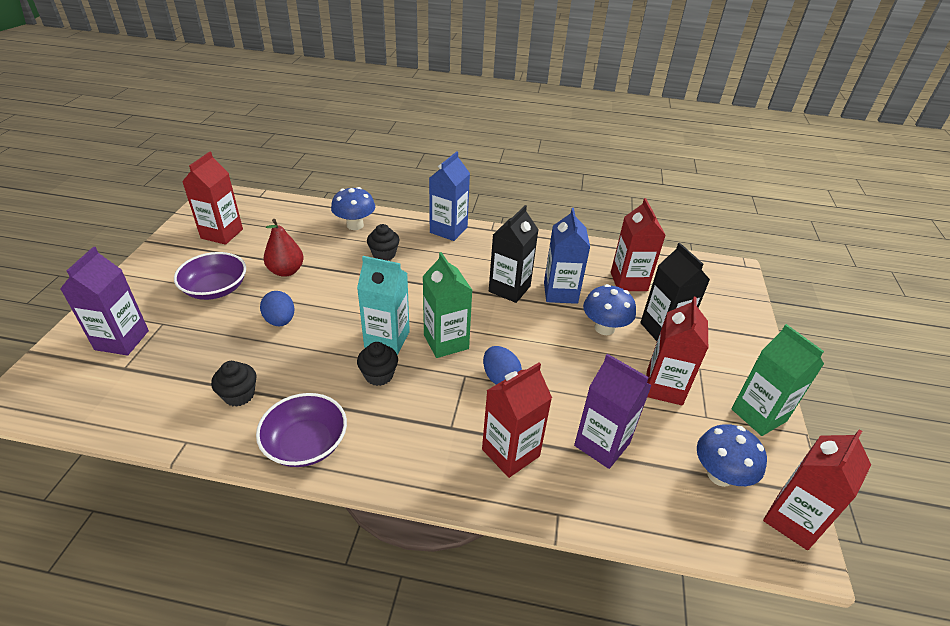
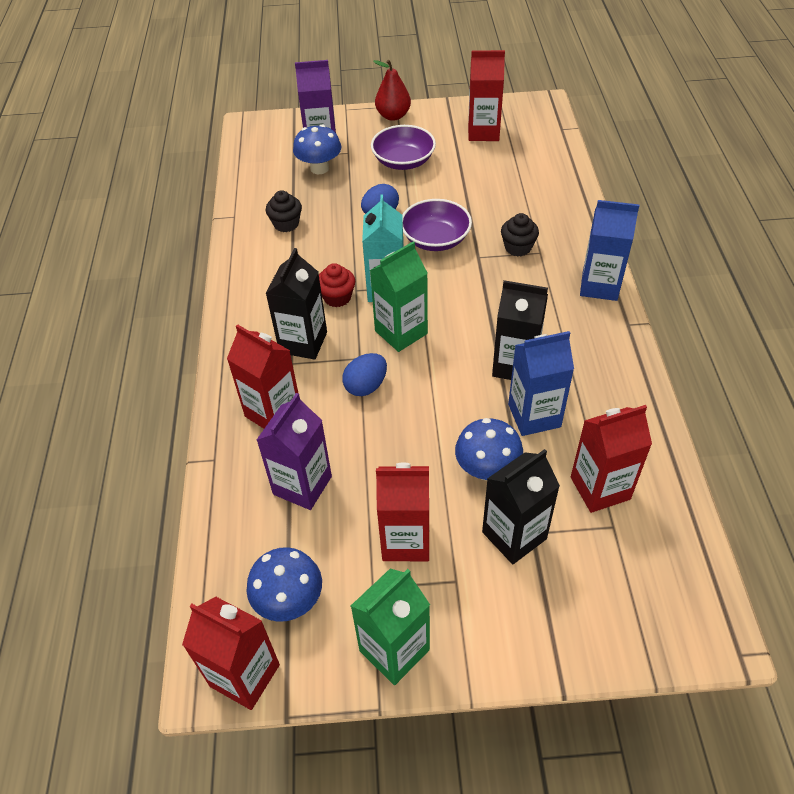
camera: 80 degrees right, 10 degrees up
purple bowl [256,393,347,467] -> purple bowl moved to [402,199,472,251]
red pear [264,219,304,277] -> red pear moved to [373,60,411,121]
blue mushroom [331,187,375,230] -> blue mushroom moved to [293,124,341,174]
black cupcake [357,342,398,386] -> red cupcake [319,263,355,307]
none -> black carton [266,248,327,360]

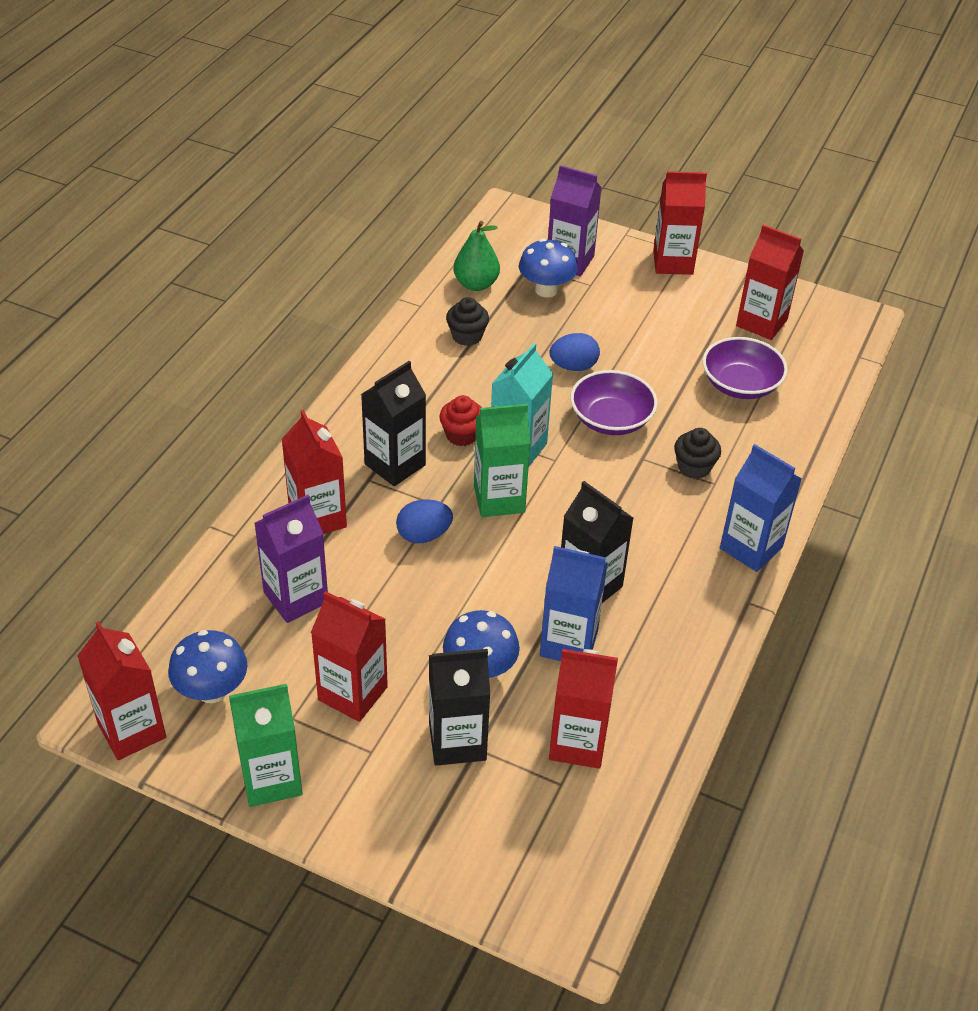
camera: 25 degrees right, 5 degrees down
purple bowl [371,125,436,170] -> purple bowl moved to [703,337,788,399]
red pear [373,60,411,121] -> red carton [653,171,707,275]
none -> green pear [453,221,500,291]

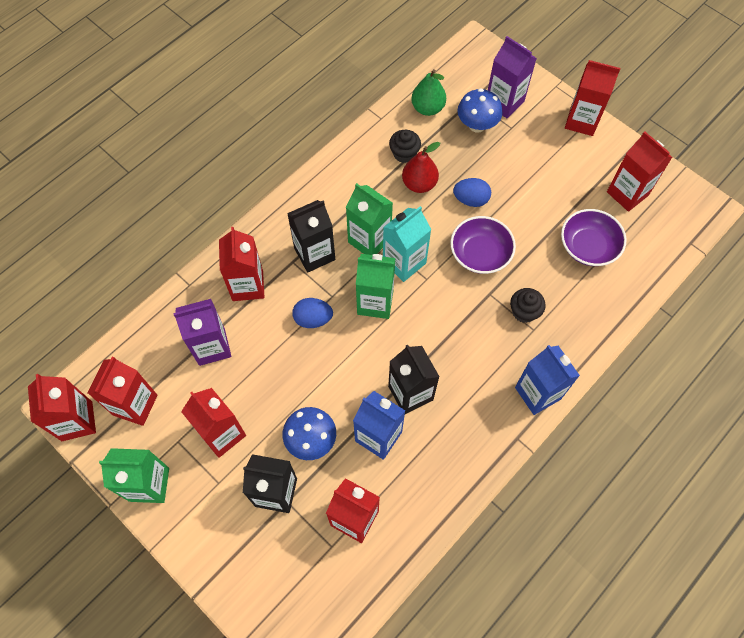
camera: 20 degrees right, 20 degrees up
blue mushroom [168,630,248,703] -> red carton [88,357,158,426]
red cupcake [439,395,482,446] -> green carton [346,183,393,255]
none -> red pear [402,142,440,193]

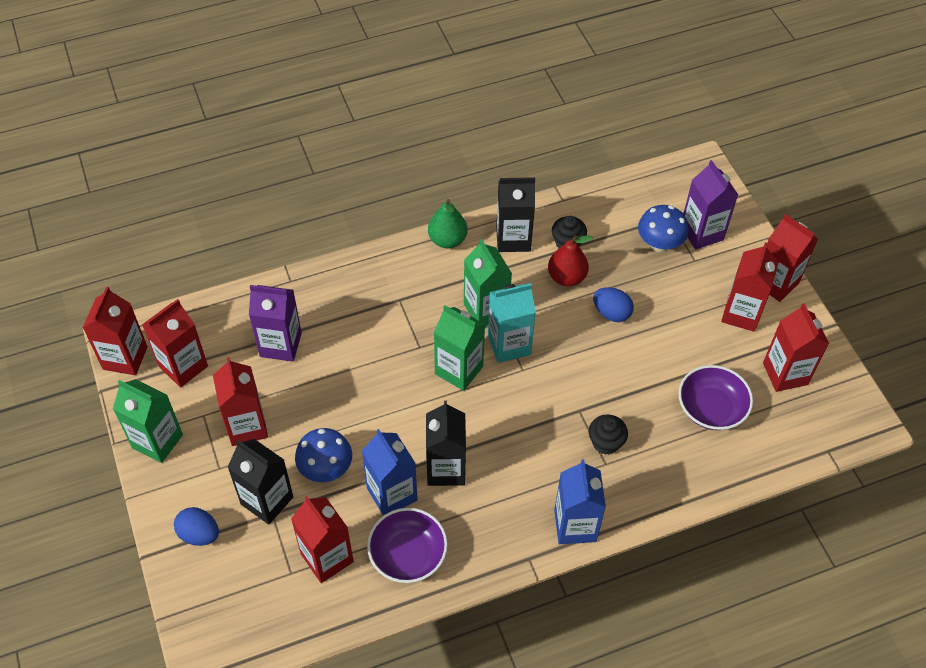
camera: 25 degrees right, 10 degrees down
red carton [219,227,264,301] -> red carton moved to [721,242,779,332]
black carton [287,200,335,273] -> black carton moved to [496,177,535,252]
blue egg [292,298,333,328] -> blue egg moved to [174,507,219,546]
green pear [411,69,446,116] -> green pear moved to [428,199,468,248]
purple bowl [450,216,516,274] -> purple bowl moved to [367,508,448,583]

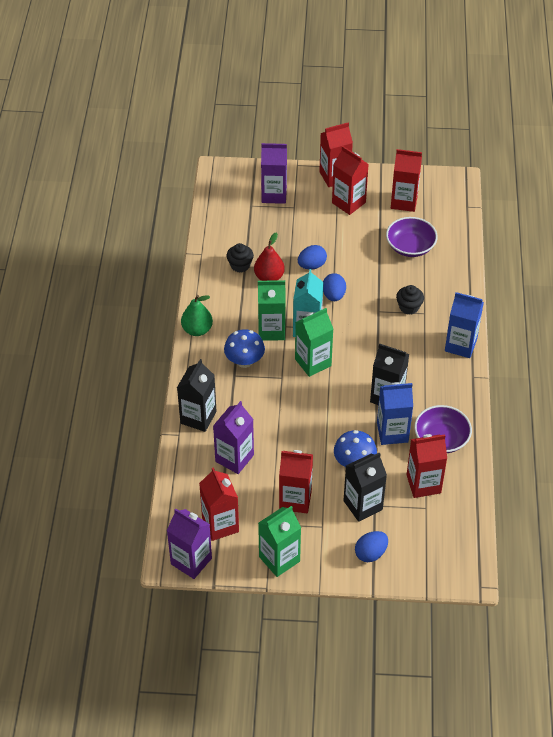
camera: 65 degrees left, 5 degrees down
red carton [83,287,148,375] -> purple carton [167,508,212,579]
black carton [496,177,535,252] -> black carton moved to [177,359,217,432]
blue mushroom [638,205,689,252] -> blue mushroom moved to [224,329,265,368]
none -> blue egg [323,273,346,301]

